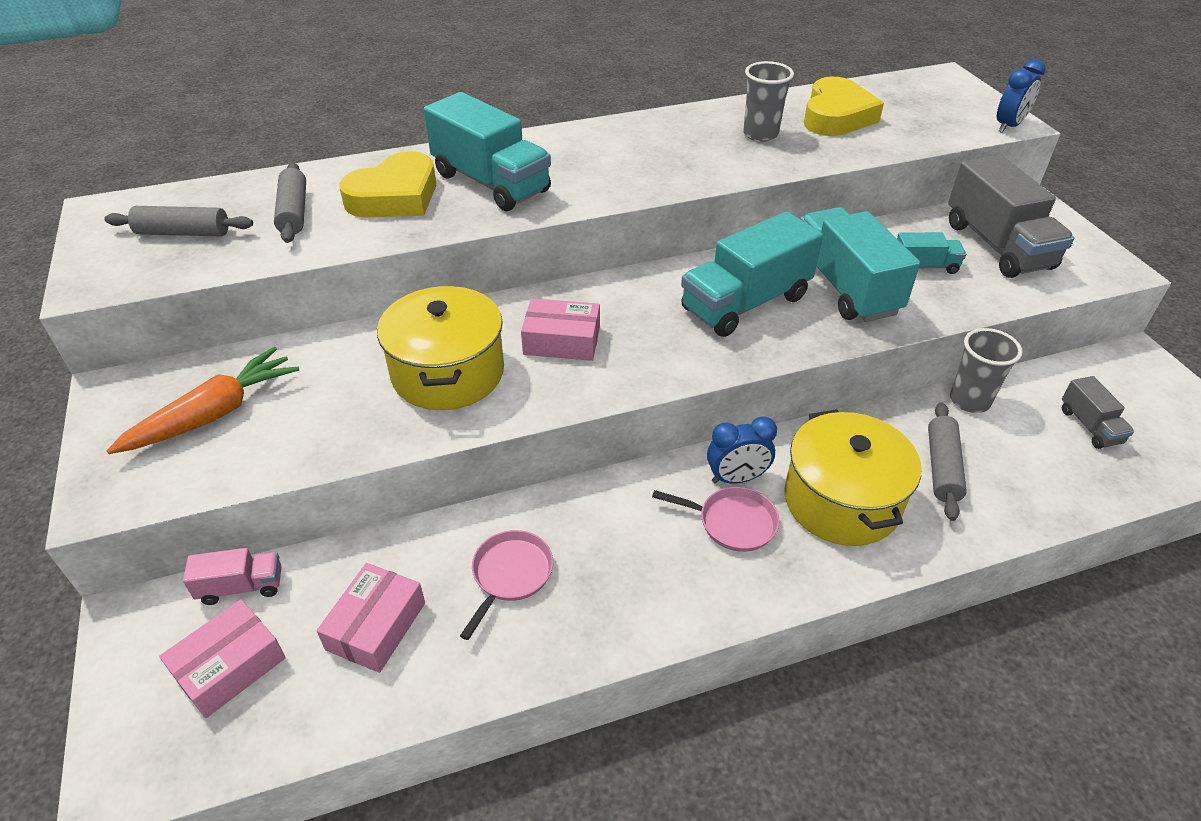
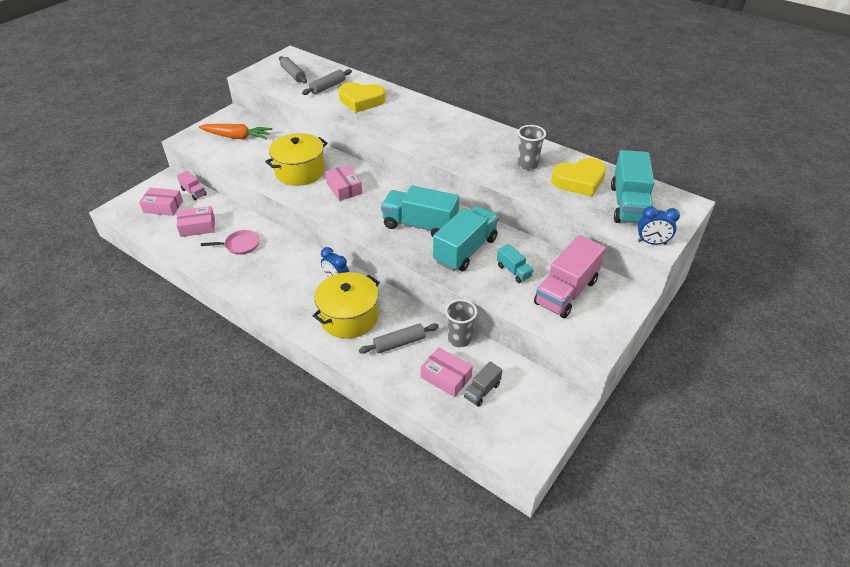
camera: 55 degrees right, 0 degrees up
turquoise truck [424,92,551,211] -> turquoise truck moved to [611,150,654,223]
pink pan [652,487,780,552] -> none
grey truck [948,155,1074,278] -> pink truck [534,235,606,318]
none -> pink box [421,347,473,397]

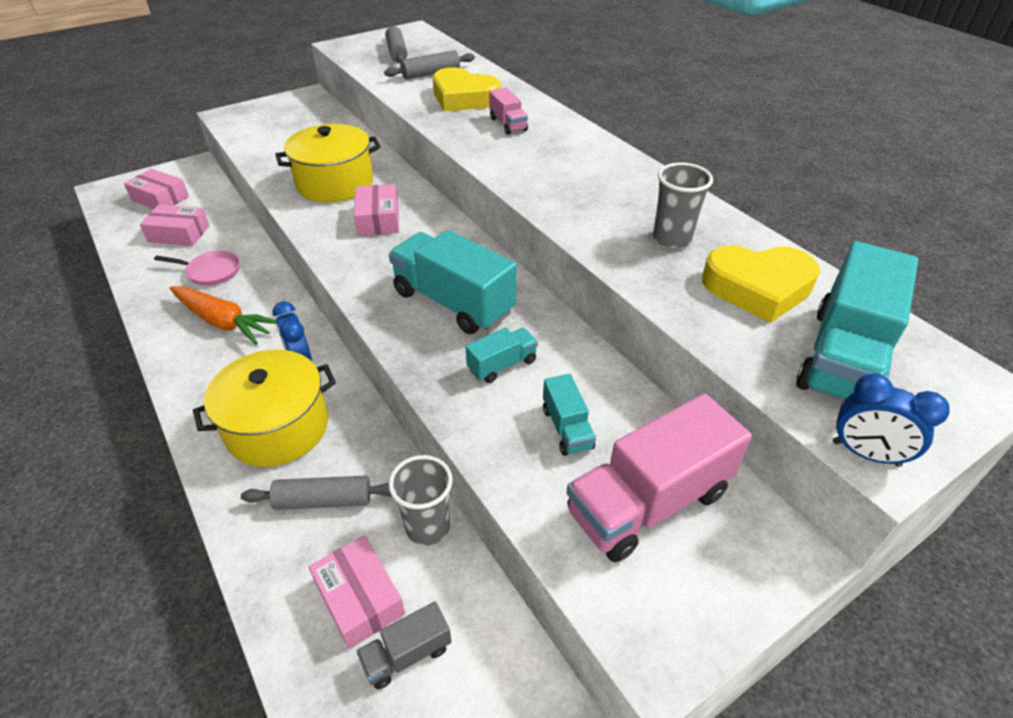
camera: 20 degrees right, 0 degrees up
pink truck [177,171,206,200] -> pink truck moved to [489,88,528,135]
orange carrot [199,124,272,140] -> orange carrot moved to [170,286,276,345]
turquoise truck [433,206,499,271] -> turquoise truck [466,328,538,383], size x0.49

